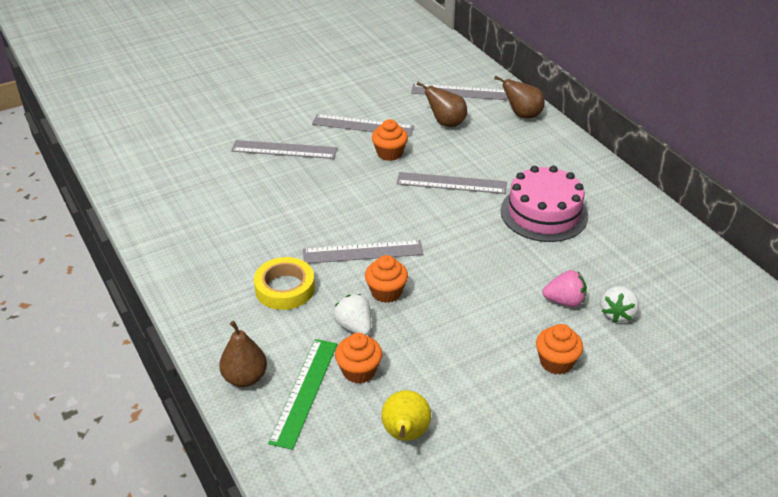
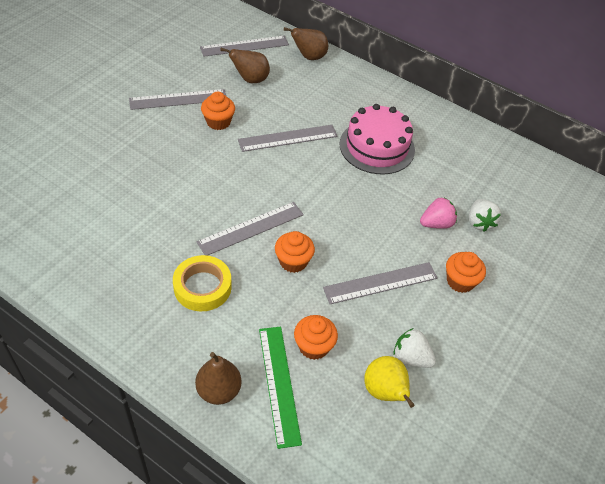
camera: 30 degrees left, 10 degrees up
grey ruler [231,140,337,159] -> grey ruler moved to [323,262,438,304]
white strawberry [334,294,371,335] -> white strawberry moved to [393,328,436,368]

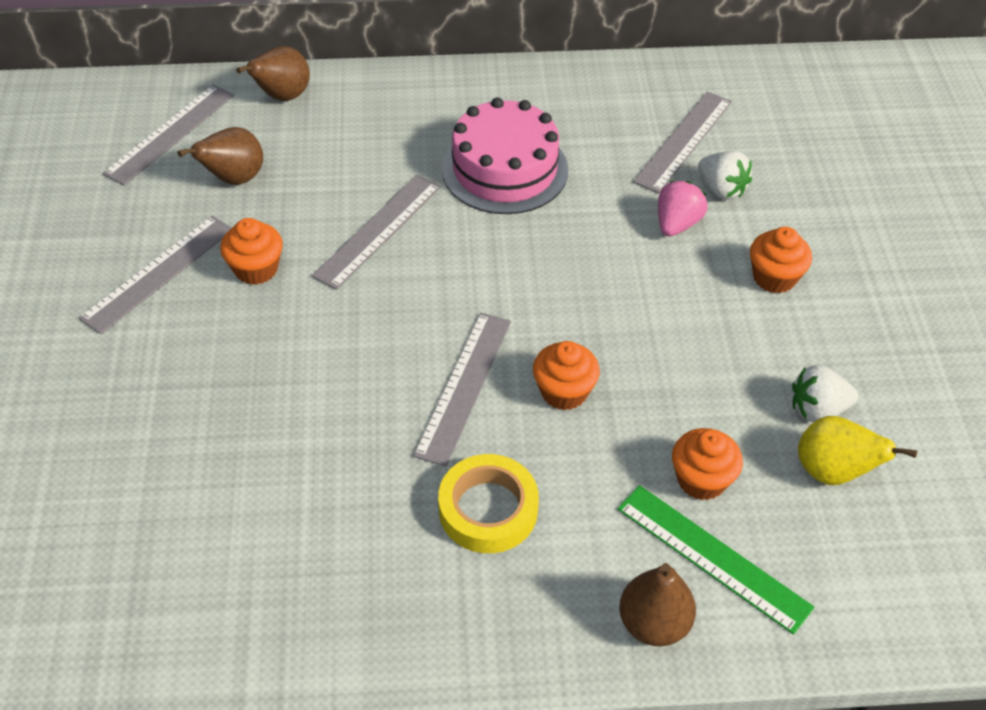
camera: 35 degrees left, 0 degrees up
grey ruler [323,262,438,304] -> grey ruler moved to [633,91,732,194]

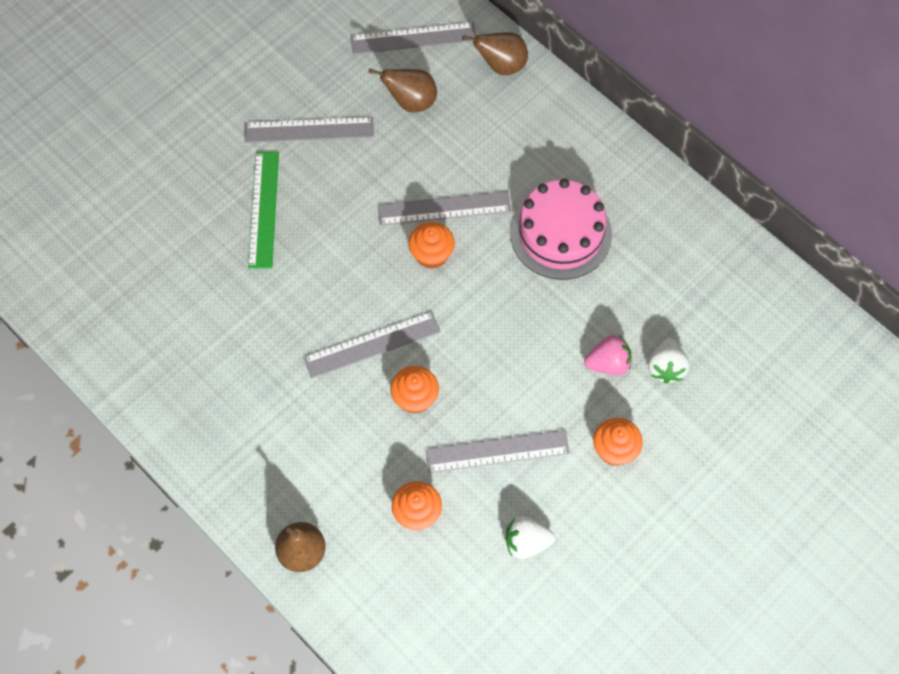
camera: 50 degrees right, 15 degrees up
orange cupcake [220,218,283,285] -> orange cupcake moved to [408,222,455,269]
yellow tape [438,454,539,553] -> none
green ruler [618,485,815,635] -> green ruler moved to [248,152,279,269]
grey ruler [633,91,732,194] -> grey ruler moved to [425,430,570,473]
white strawberry [792,365,858,422] -> white strawberry turned 45 degrees counterclockwise [506,516,555,559]
yellow pear [798,416,917,485] -> none

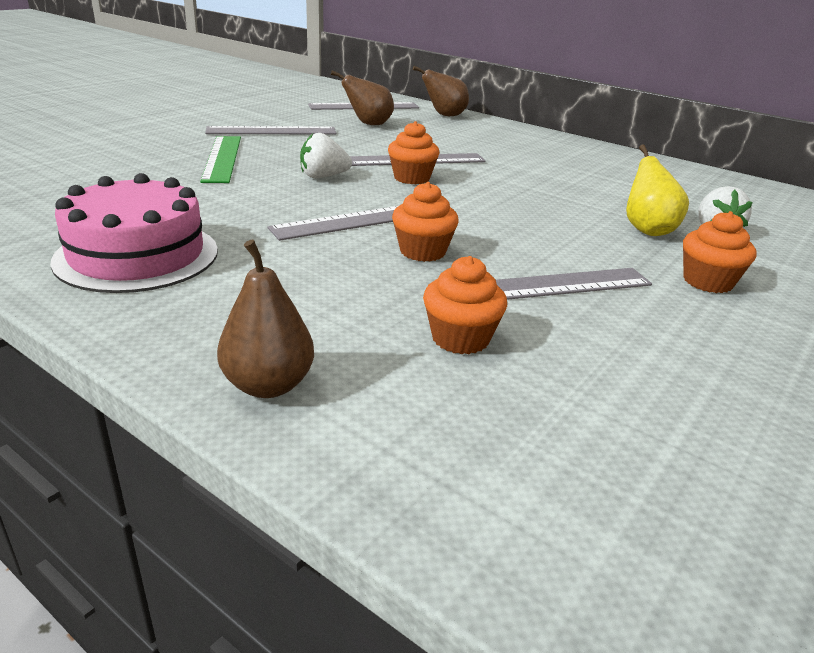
camera: 10 degrees left, 35 degrees down
white strawberry [506,516,555,559] -> white strawberry moved to [300,133,352,178]
pink cake [510,179,612,280] -> pink cake moved to [50,173,218,293]
pink strawberry [584,335,632,375] -> yellow pear [626,144,689,236]

